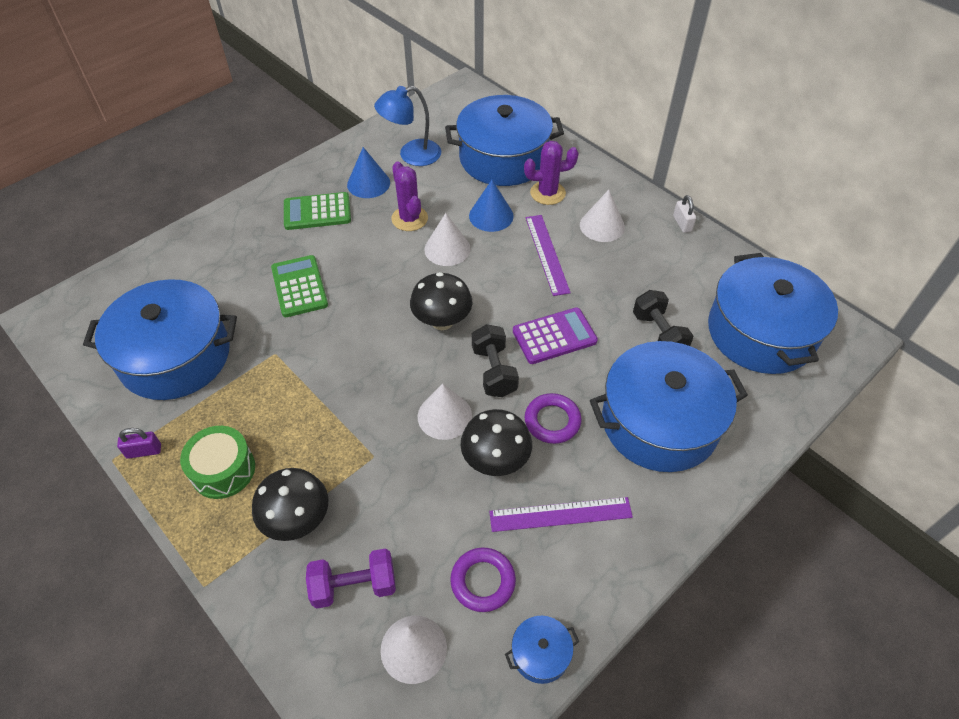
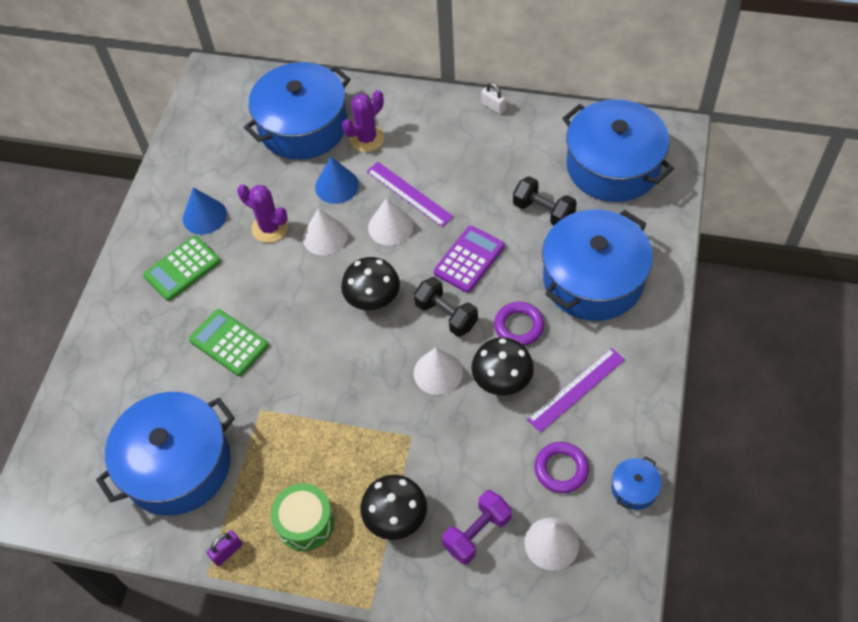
camera: 30 degrees left, 5 degrees up
blue lamp [374,86,441,166] -> none
white cone [580,190,625,242] -> white cone moved to [368,198,413,246]

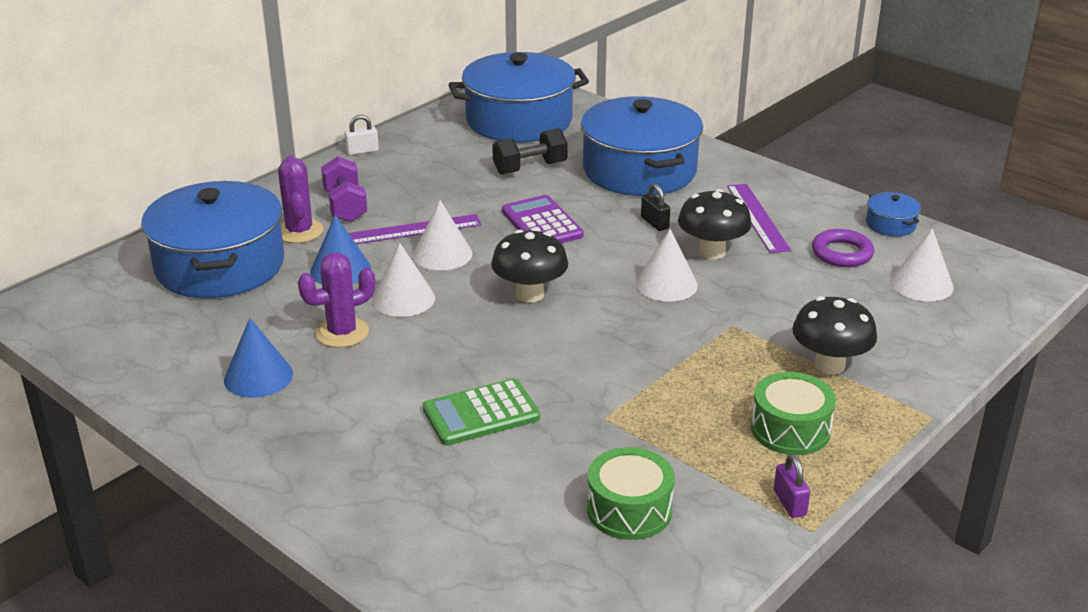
camera: 65 degrees left, 25 degrees down
blue pot [96,392,235,516] -> green drum [587,447,675,540]
green calculator [143,236,221,301] -> none
black dumbbell [414,277,478,337] -> none
purple dumbbell [442,490,512,564] -> purple dumbbell moved to [321,156,367,222]
purple ring [494,302,544,346] -> black padlock [641,183,670,231]

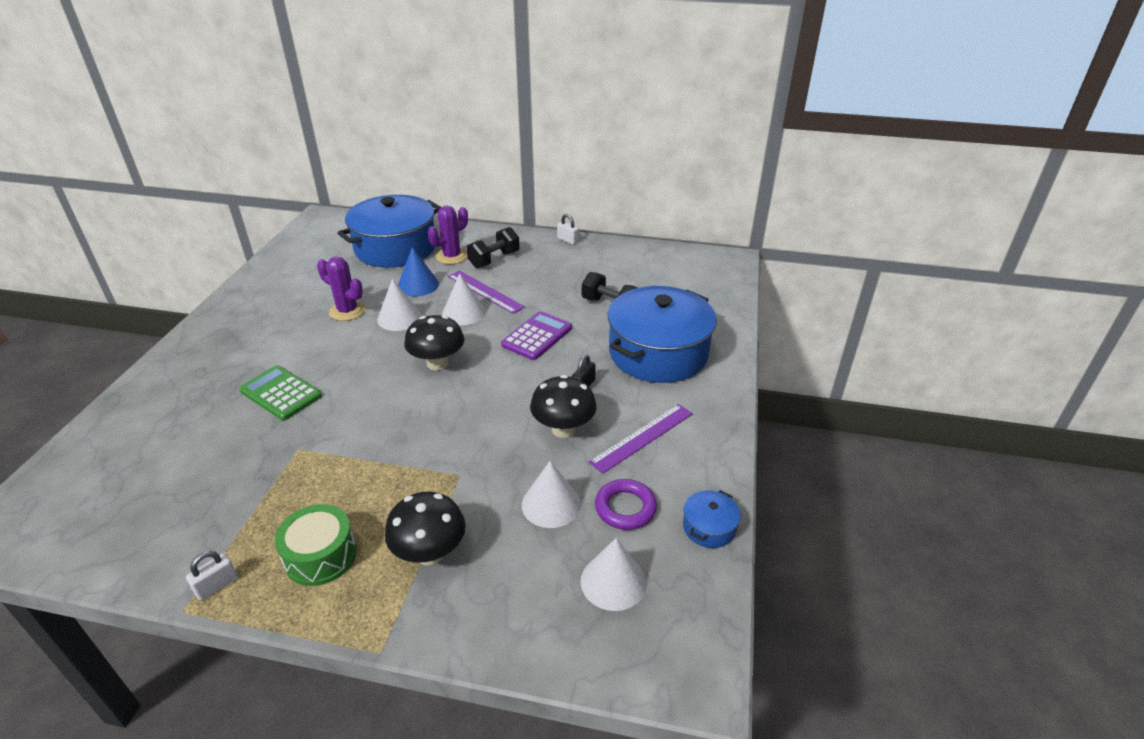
camera: 60 degrees right, 5 degrees up
blue cone [224,318,293,398] -> none
purple dumbbell [321,156,367,222] -> black dumbbell [467,227,520,268]
blue pot [448,52,589,143] -> none
green drum [587,447,675,540] -> none
white cone [636,229,698,302] -> white cone moved to [522,461,581,528]
purple padlock [774,454,810,518] -> white padlock [186,551,238,601]

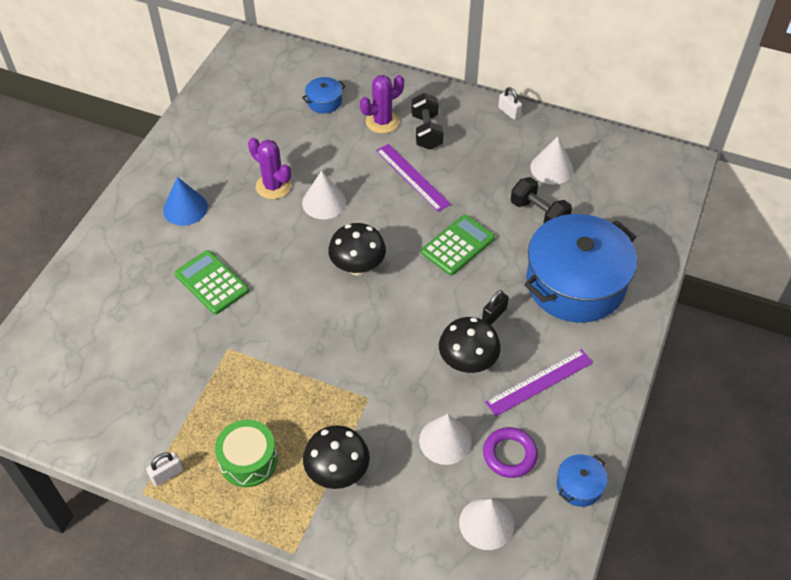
camera: 10 degrees right, 15 degrees up
blue pot [338,195,441,268] -> blue pot [302,77,346,113], size x0.41
blue cone [398,247,439,297] -> blue cone moved to [163,177,208,226]
white cone [442,273,486,325] -> white cone moved to [530,136,573,184]
black dumbbell [467,227,520,268] -> black dumbbell turned 60 degrees counterclockwise [412,93,443,150]
purple calculator [501,311,572,360] -> green calculator [421,215,495,275]

